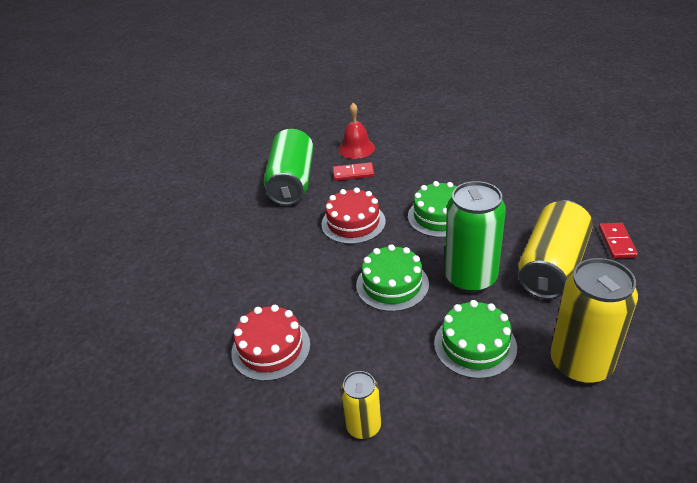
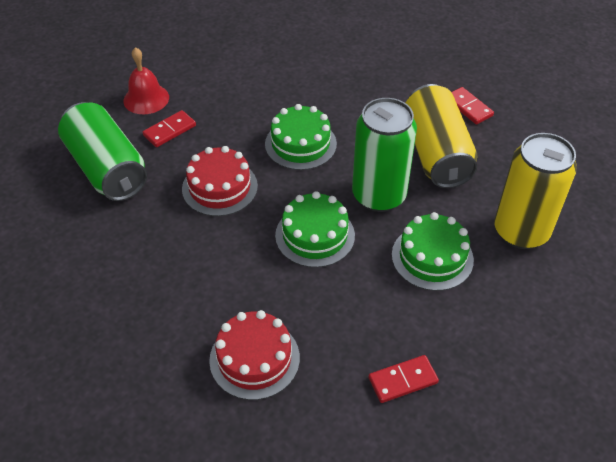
camera: 40 degrees left, 10 degrees up
yellow can [341,371,381,439] -> red domino [368,355,439,403]

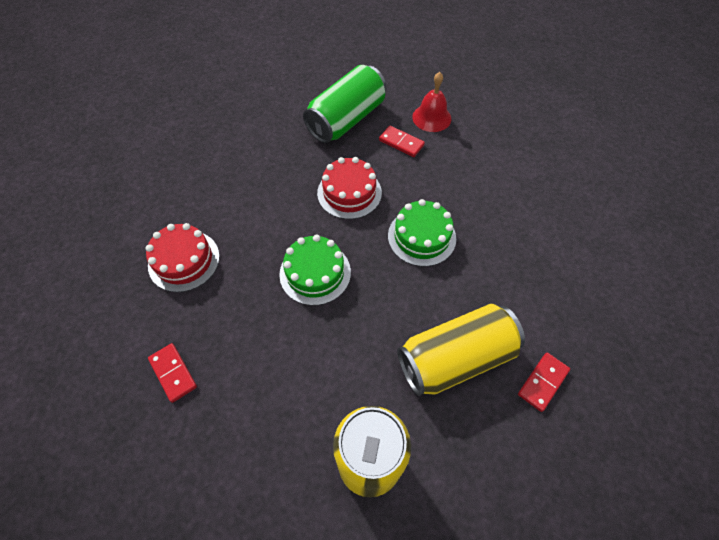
camera: 75 degrees right, 10 degrees up
green can [352,98,417,212] -> none
green cake [392,212,474,291] -> none

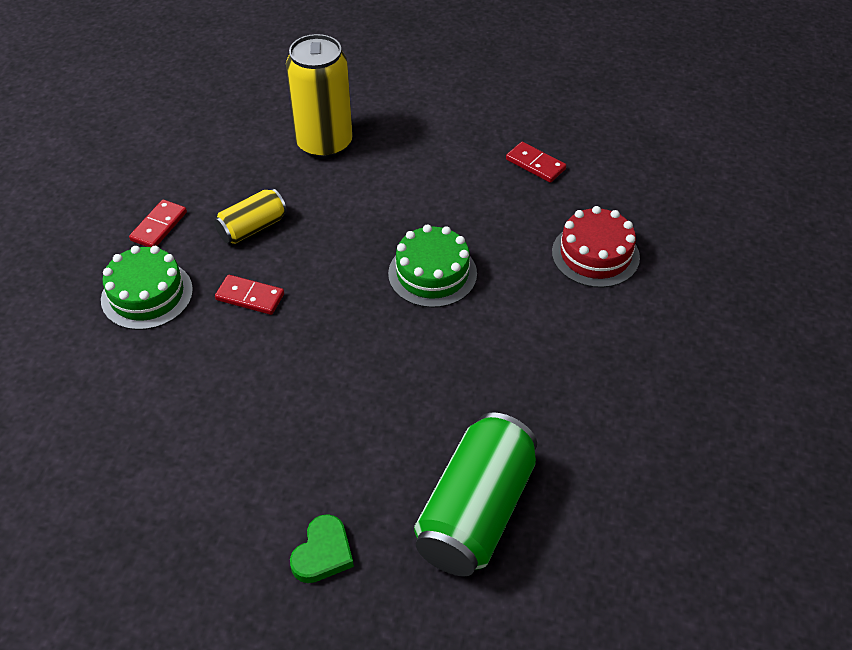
camera: 165 degrees right, 10 degrees down
red cake [317,157,382,219] -> none
red domino [379,126,425,157] -> red domino moved to [215,275,284,315]
green cake [388,199,456,267] -> green cake moved to [101,246,193,330]
yellow can [397,304,525,396] -> yellow can [214,189,287,244], size x0.55
red bell [412,72,451,132] -> green heart [290,514,354,583]

